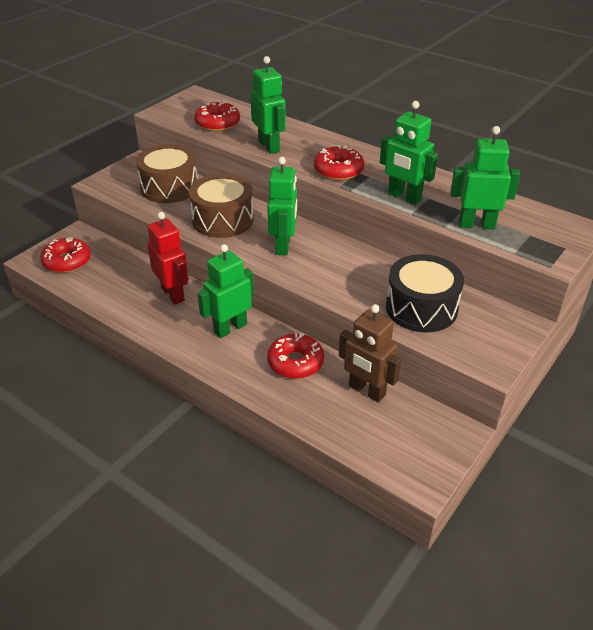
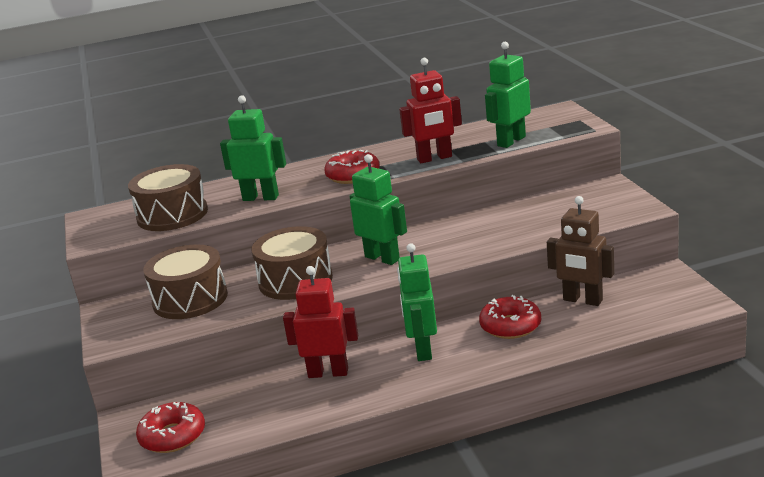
camera: 50 degrees left, 15 degrees down
red donut [194,101,240,131] -> brown drum [128,164,208,231]
brown robot [339,304,401,403] -> brown robot turned 45 degrees clockwise [547,196,614,306]
green robot [380,101,438,205] -> red robot [399,58,462,163]
black drum [386,254,464,332] -> none

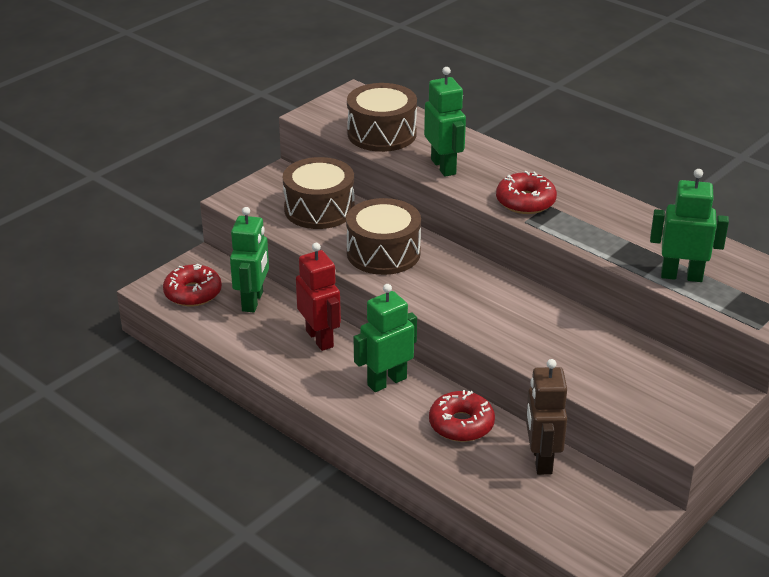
camera: 55 degrees right, 10 degrees up
green robot [350,154,407,265] -> green robot moved to [230,207,269,313]
red robot [399,58,462,163] -> none

